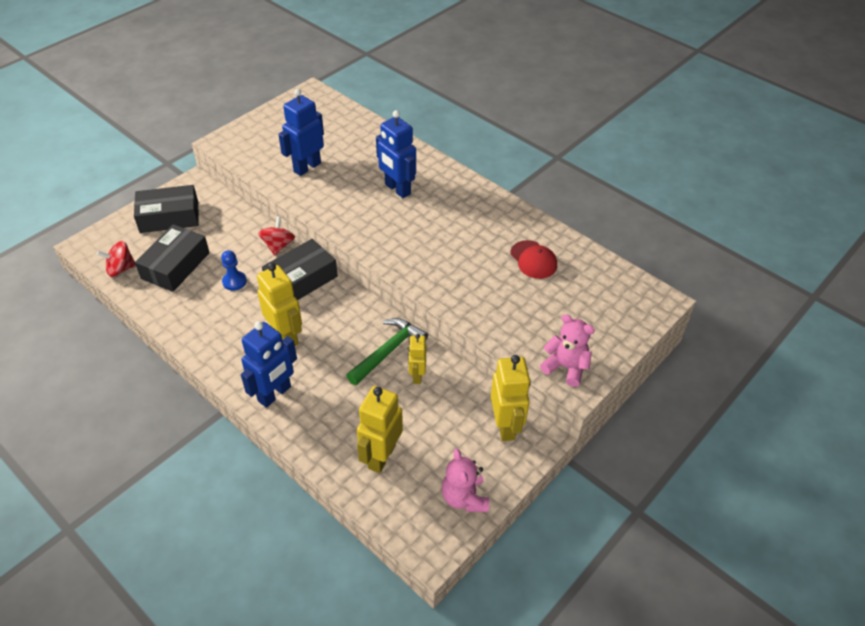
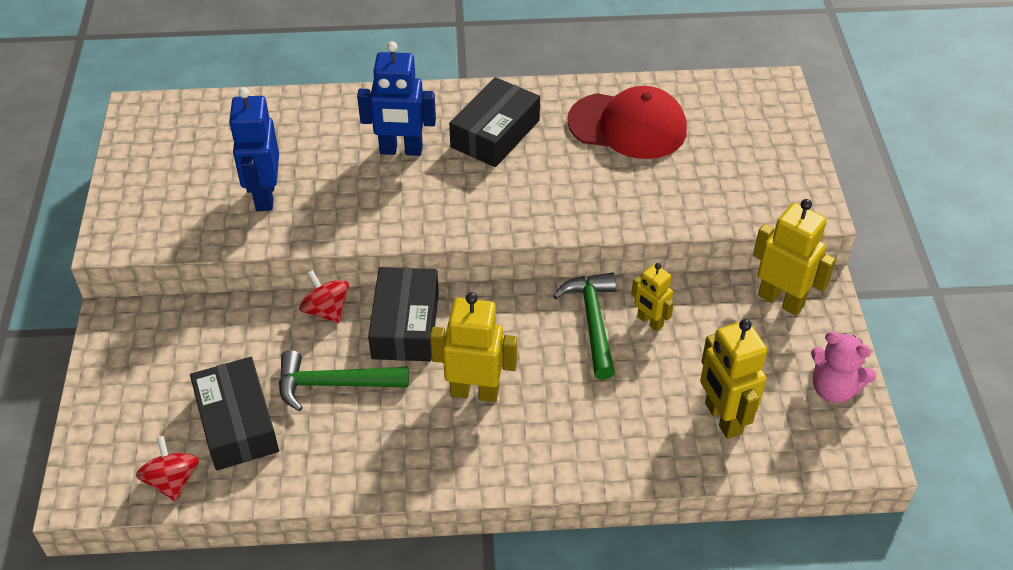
camera: 45 degrees left, 0 degrees up
red spinning top [97,241,136,277] -> red spinning top turned 135 degrees clockwise [136,436,199,501]
black box [134,185,199,233] -> black box moved to [449,77,540,167]
blue pawn [221,250,247,291] -> green hammer [279,350,409,412]
blue robot [241,321,297,408] -> none
red cap [510,240,557,279] -> red cap [567,86,687,159], size x1.71
pink teddy bear [540,314,595,387] -> none

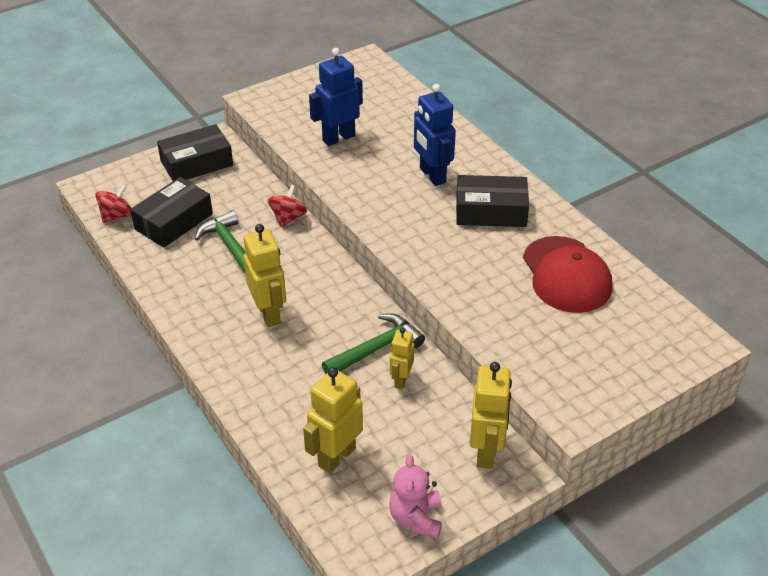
camera: 60 degrees right, 5 degrees down
black box [368,267,439,361] -> black box moved to [157,124,233,181]

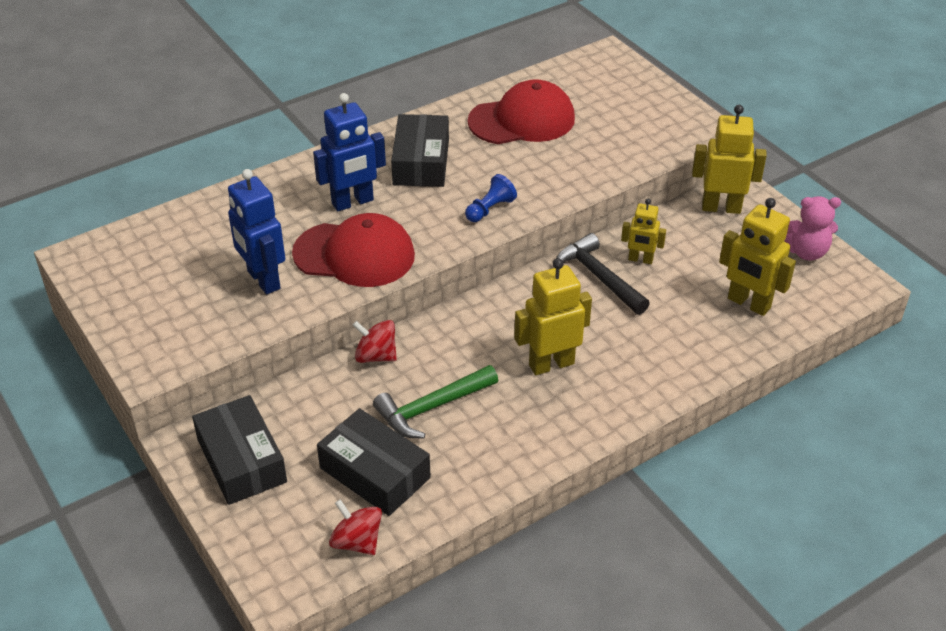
camera: 90 degrees left, 0 degrees up
green hammer [322,313,425,374] -> black hammer [556,233,650,315]
none -> red cap [292,213,415,287]
none -> blue pawn [465,174,517,222]

